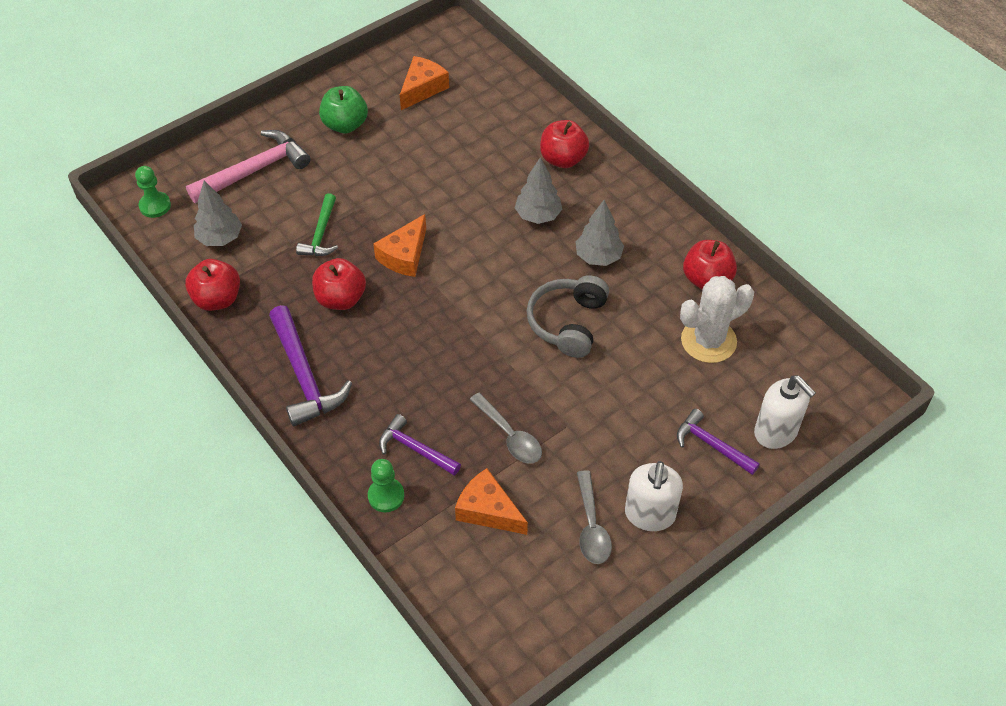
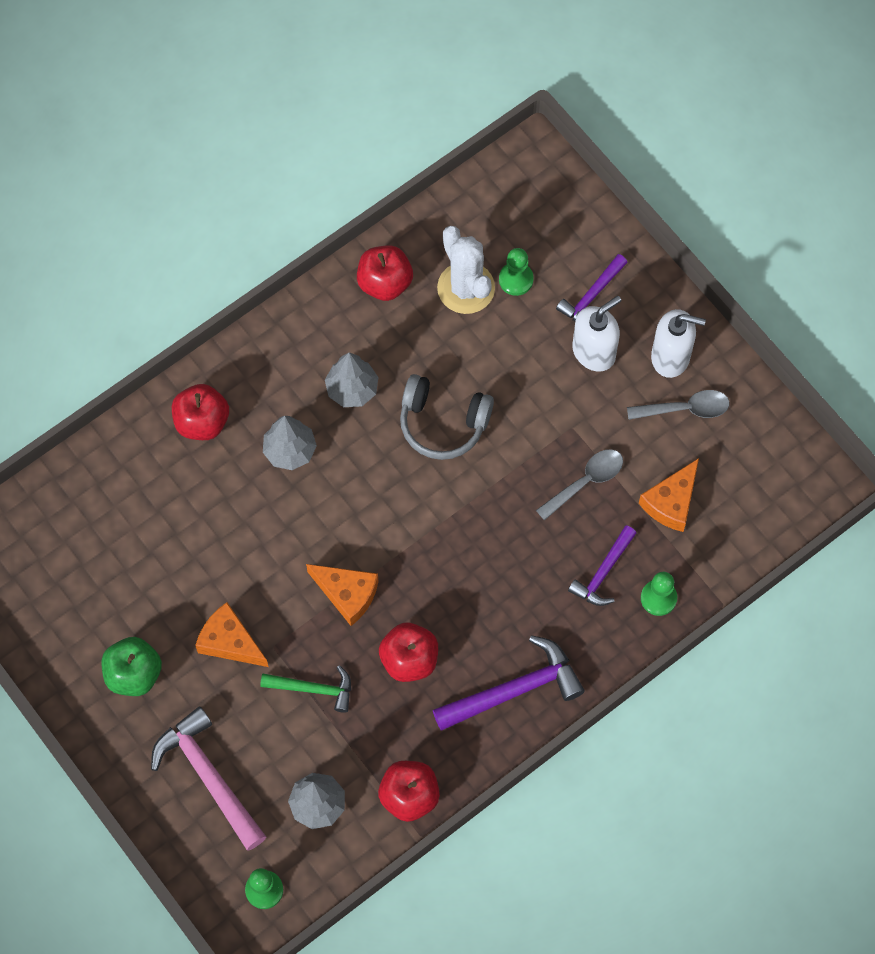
camera: 90 degrees left, 15 degrees up
orange cheese [400,56,449,110] -> orange cheese moved to [195,602,268,667]
white soap dispenser [754,375,816,449] -> white soap dispenser moved to [572,296,622,371]
none -> green pawn [499,248,534,296]

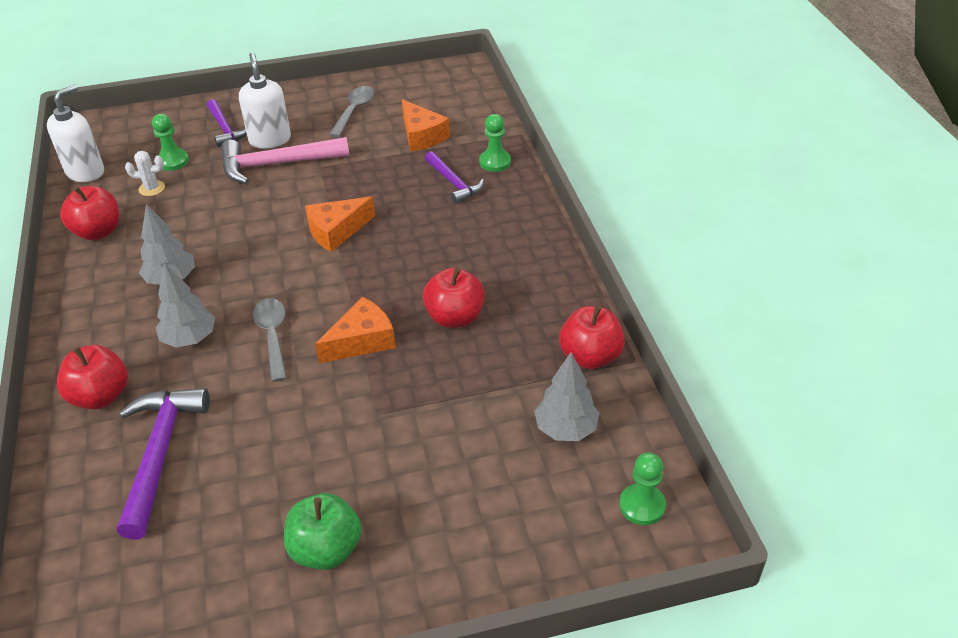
camera: 65 degrees left, 25 degrees down
pink hammer [151,706,266,850] -> pink hammer moved to [221,137,349,184]
orange cheese [195,602,268,667] -> orange cheese moved to [305,196,375,252]
green hammer [260,665,351,713] -> none
grey headphones [400,374,494,460] -> none
purple hammer [433,635,585,731] -> purple hammer moved to [117,388,210,539]
white cactus [437,226,495,314] -> white cactus [125,151,165,196], size x0.48
grey spoon [536,449,623,521] -> grey spoon moved to [253,298,287,382]
white soap dispenser [651,309,706,378] -> white soap dispenser moved to [47,84,104,182]

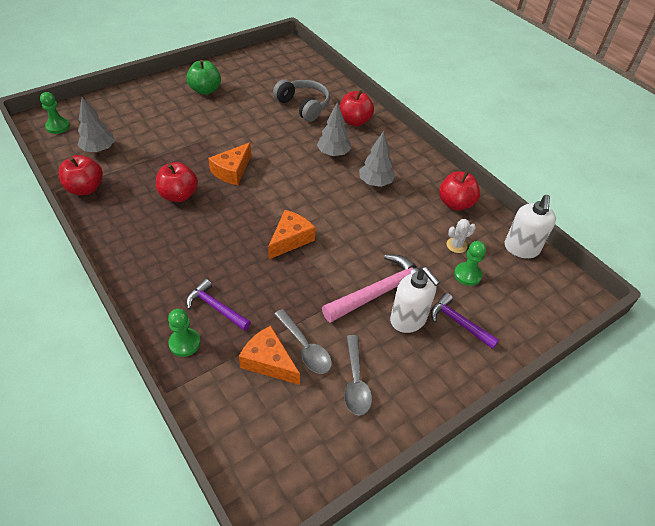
camera: 155 degrees right, 5 degrees up
purple hammer [117,388,210,539] -> grey headphones [273,79,330,122]
grey spoon [253,298,287,382] -> grey spoon moved to [274,309,332,374]

